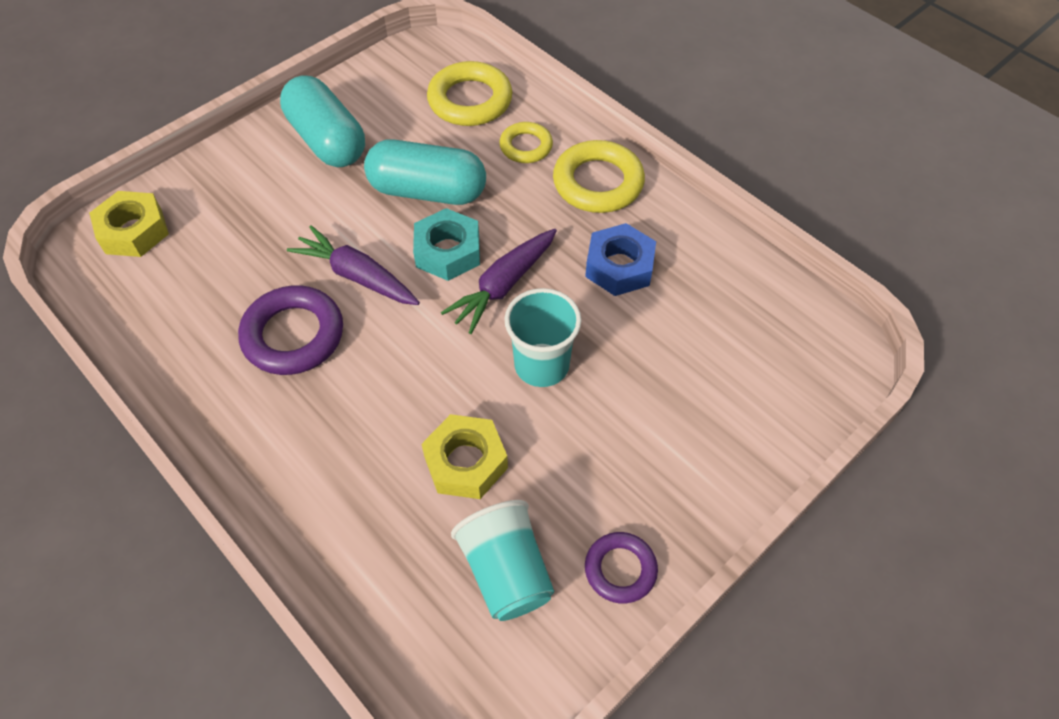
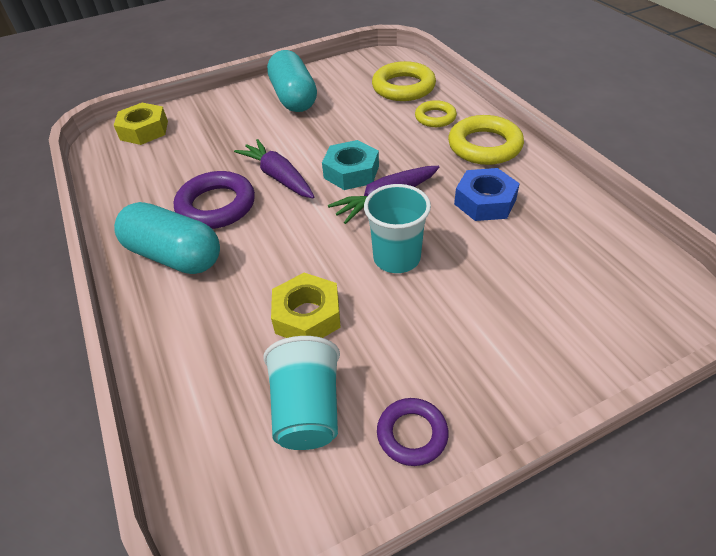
camera: 20 degrees right, 10 degrees down
turquoise capsule [364,139,486,205] -> turquoise capsule moved to [114,202,220,274]

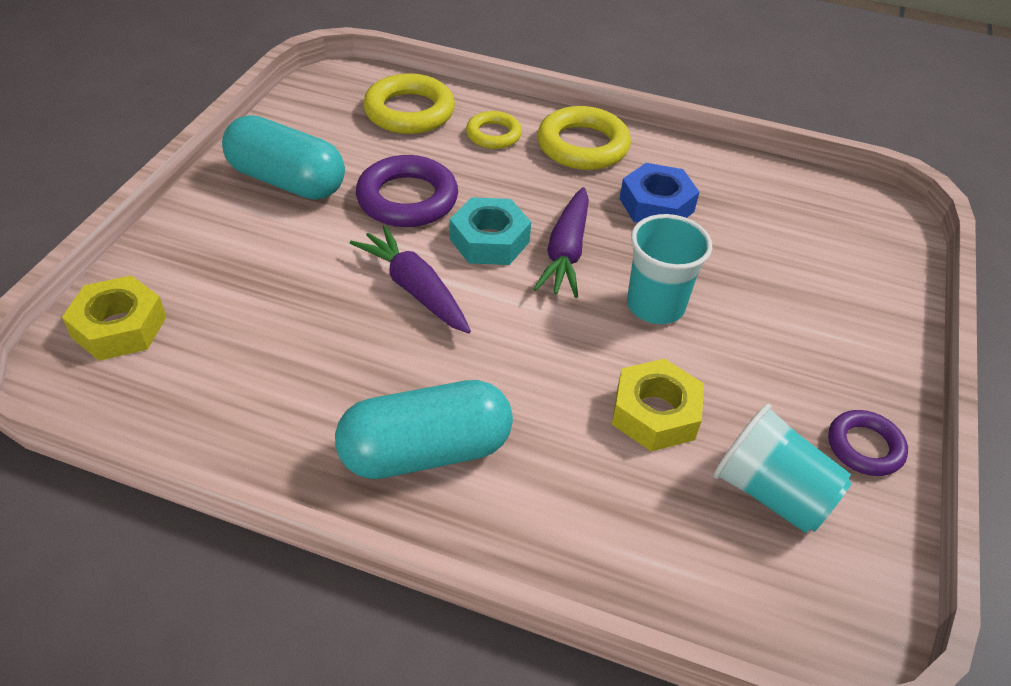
camera: 50 degrees left, 0 degrees up
purple ring [174,171,255,229] -> purple ring moved to [356,155,458,227]
purple carrot [234,139,315,198] -> purple carrot turned 45 degrees clockwise [350,225,471,333]

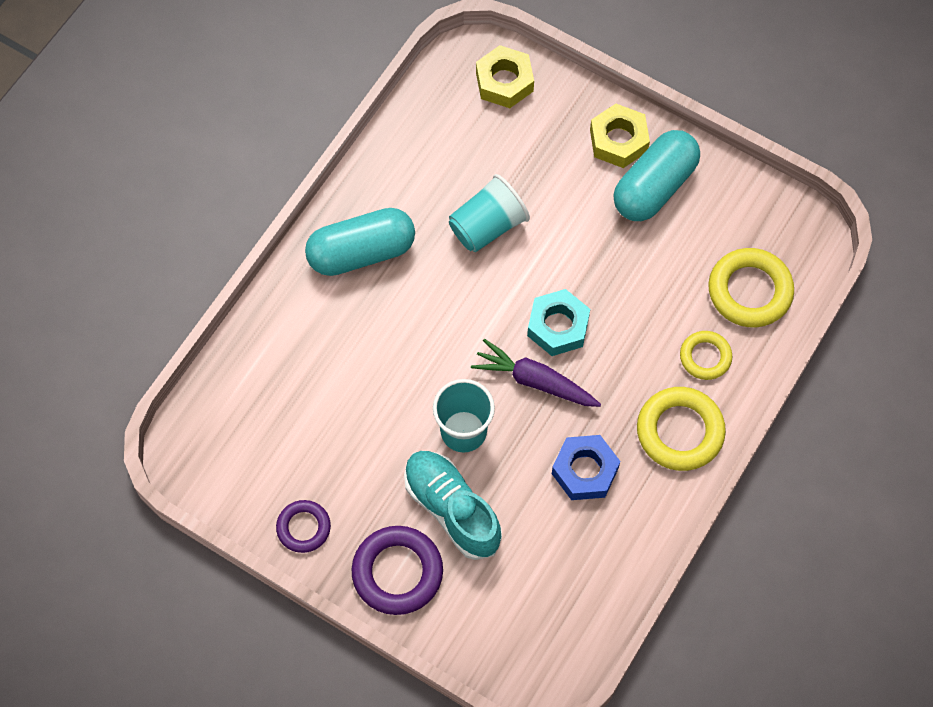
camera: 105 degrees right, 20 degrees up
turquoise capsule [335,380,513,479] -> turquoise capsule turned 75 degrees clockwise [305,208,415,276]
purple carrot [350,225,471,333] -> none
purple ring [356,155,458,227] -> purple ring moved to [352,526,443,615]
yellow nut [612,359,704,452] -> yellow nut moved to [590,104,650,168]
turquoise cup [713,404,852,533] -> turquoise cup moved to [449,174,530,252]
none -> turquoise shoe [404,451,502,560]

